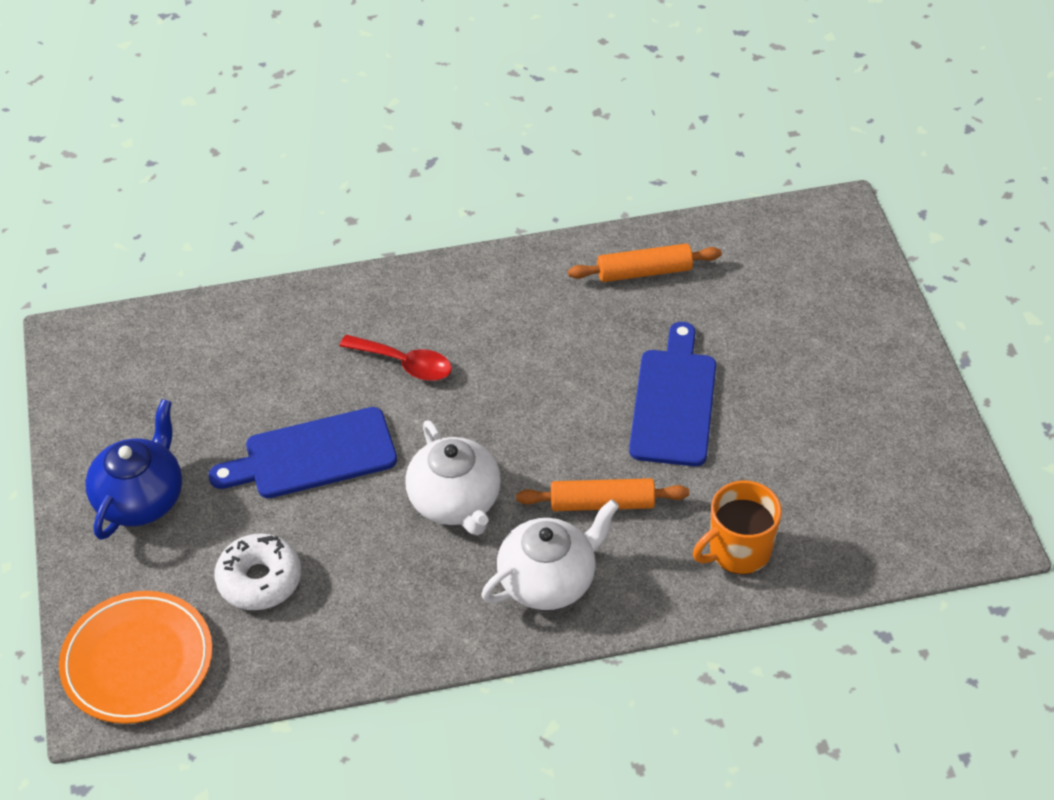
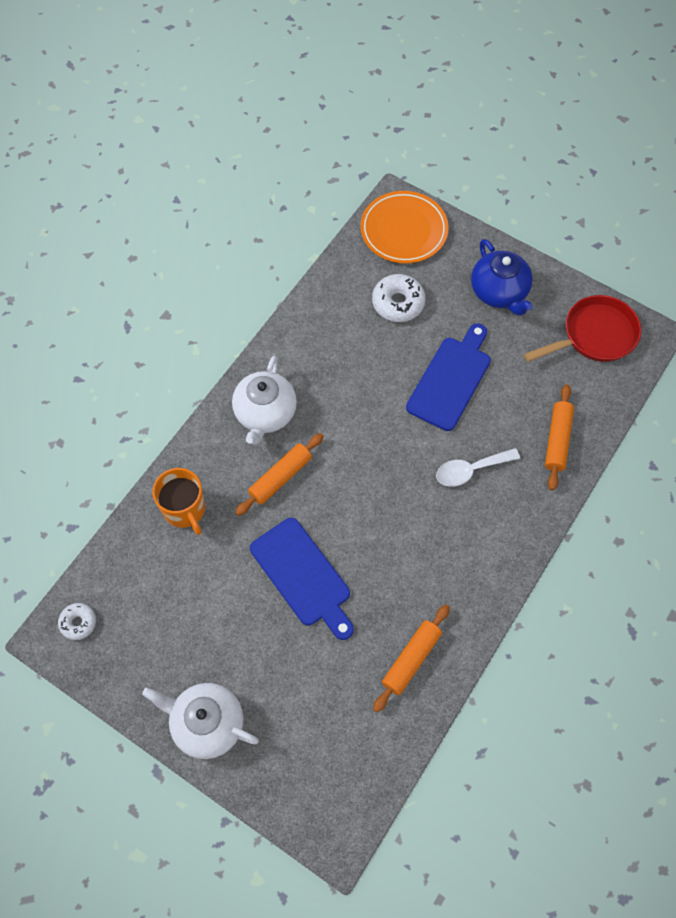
camera: 135 degrees right, 15 degrees up
red spoon [339,335,452,381] -> white spoon [436,448,520,487]
white teapot [405,420,501,535] -> white teapot moved to [142,683,259,759]
orange mug [693,481,782,574] -> orange mug turned 135 degrees clockwise [152,468,205,535]
none -> white donut [58,603,96,640]
none -> red pan [524,295,641,362]
none -> orange rolling pin [545,384,574,491]

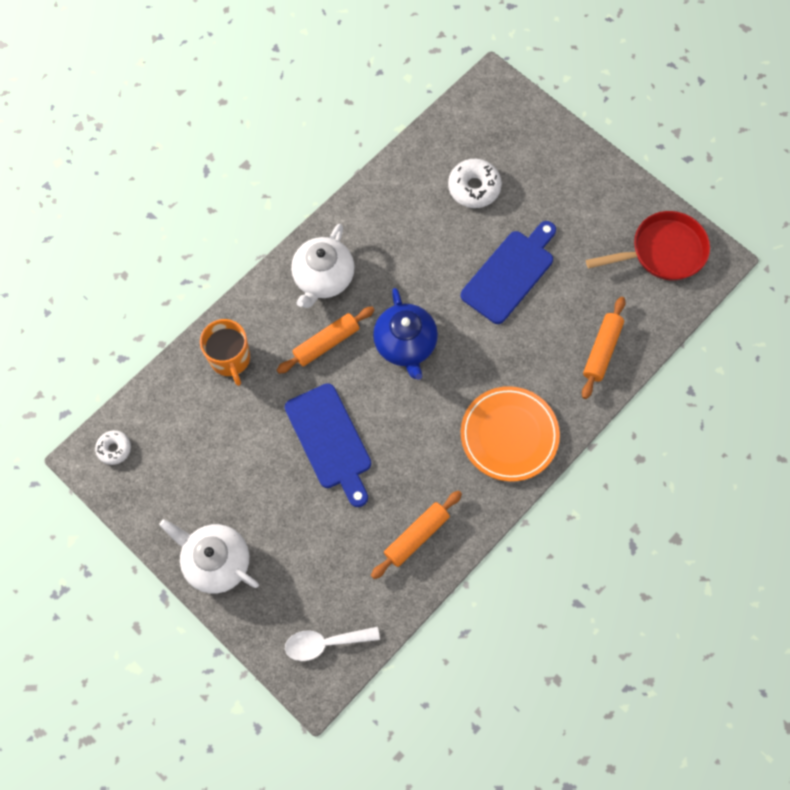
camera: 10 degrees right, 5 degrees up
orange plate [360,191,449,264] -> orange plate moved to [461,386,560,482]
white spoon [436,448,520,487] -> white spoon moved to [285,627,380,661]
blue teapot [471,239,533,316] -> blue teapot moved to [373,288,438,380]

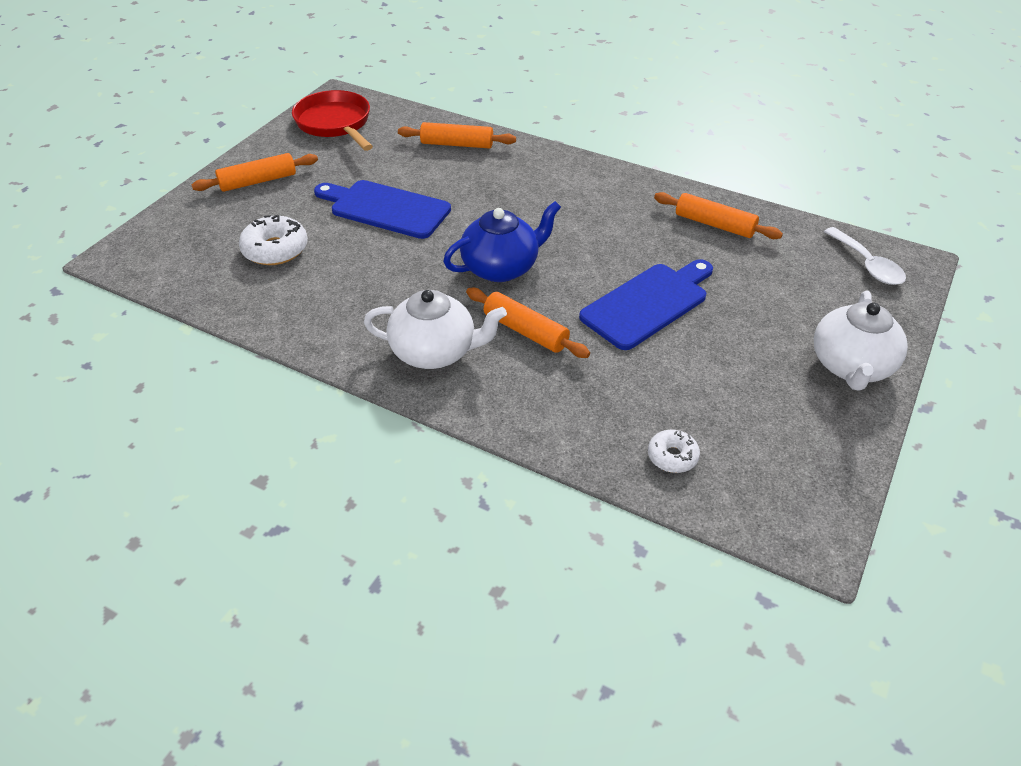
camera: 105 degrees left, 25 degrees down
white donut [95,430,131,465] -> white donut moved to [648,430,700,473]
orange mug [200,319,250,386] -> none
orange plate [461,386,560,482] -> none
none -> orange rolling pin [192,153,318,192]

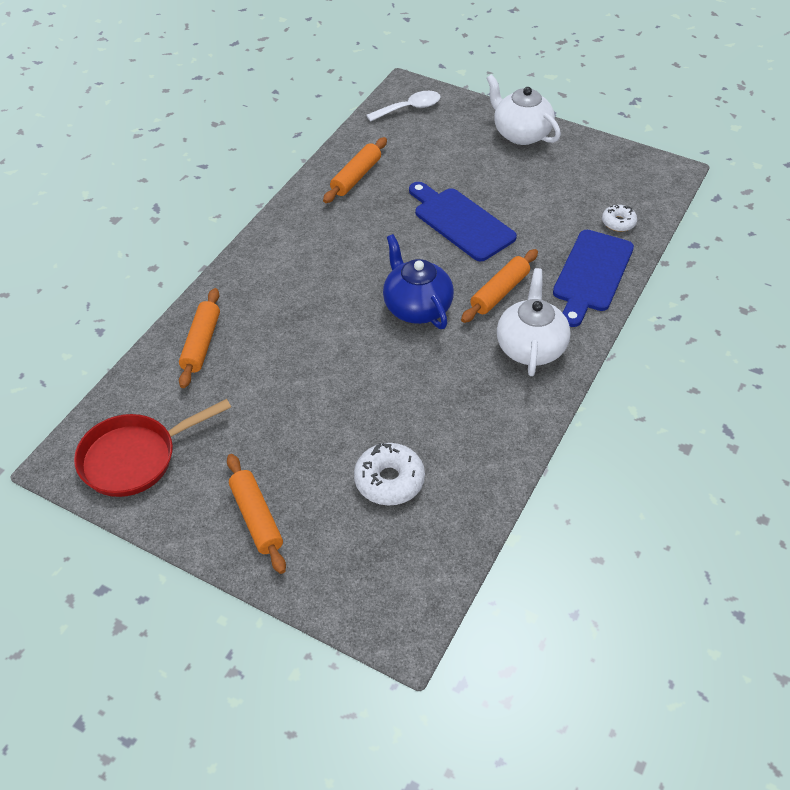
camera: 90 degrees left, 5 degrees up
blue cutting board [314,180,451,239] -> blue cutting board moved to [553,230,634,327]
white teapot [814,290,908,391] -> white teapot turned 150 degrees counterclockwise [486,74,561,145]

